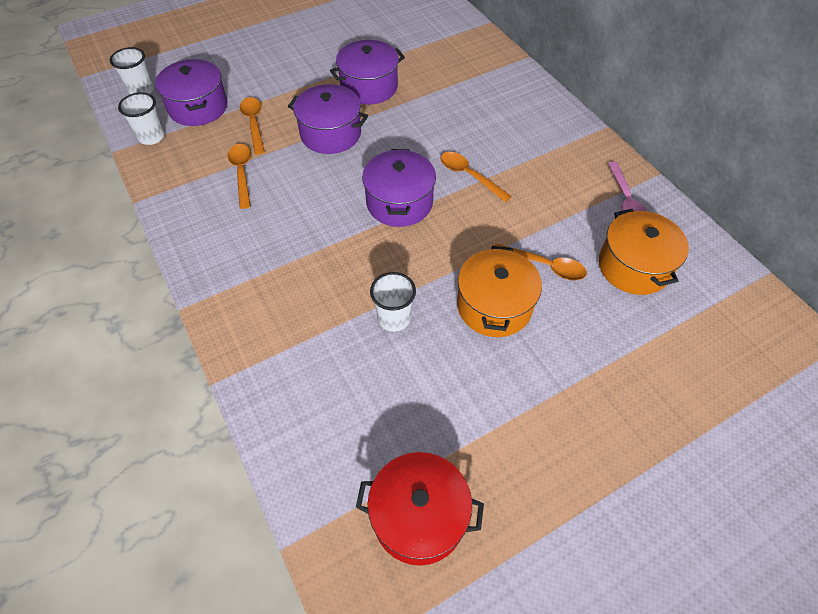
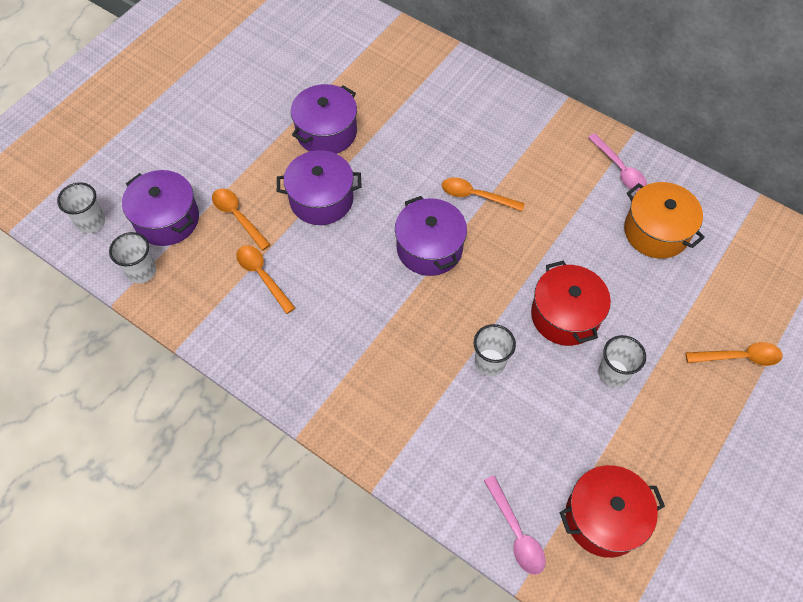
camera: 25 degrees left, 5 degrees up
orange pot [457,246,542,337] -> red pot [531,261,611,346]
orange spoon [494,243,587,280] -> orange spoon moved to [685,342,782,366]
none -> pink spoon [484,476,546,575]
none -> white cup [598,335,646,387]

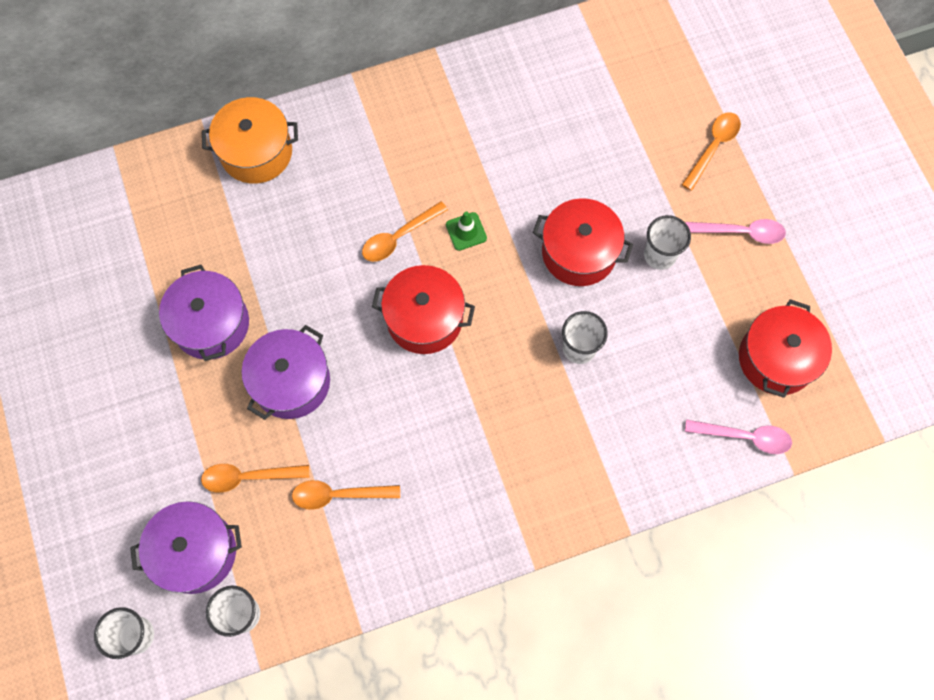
camera: 55 degrees left, 10 degrees up
purple pot [395,196,467,276] -> red pot [372,265,475,354]
pink spoon [588,133,647,191] -> pink spoon moved to [685,219,786,244]
orange pot [624,182,705,259] -> orange pot moved to [202,97,298,184]
none -> green traffic cone [446,211,487,251]

